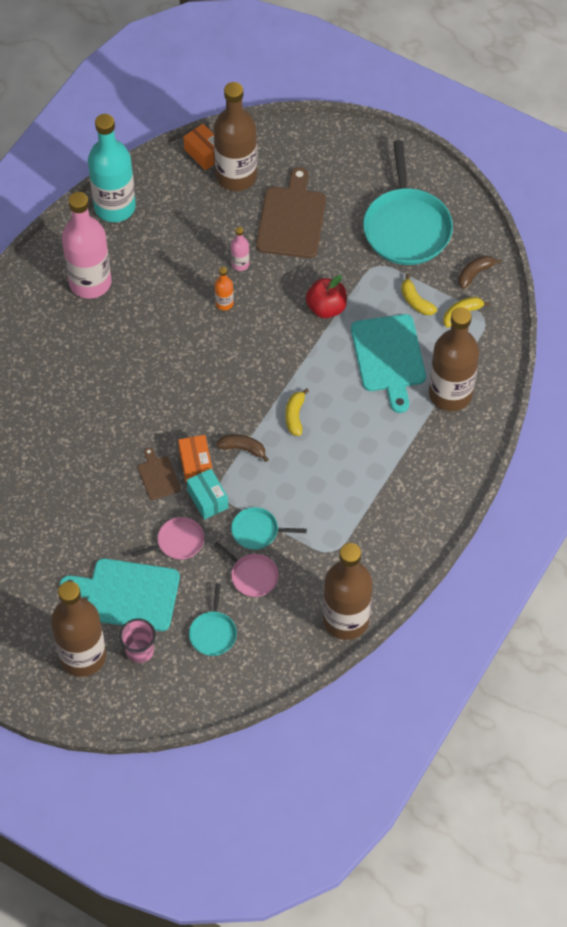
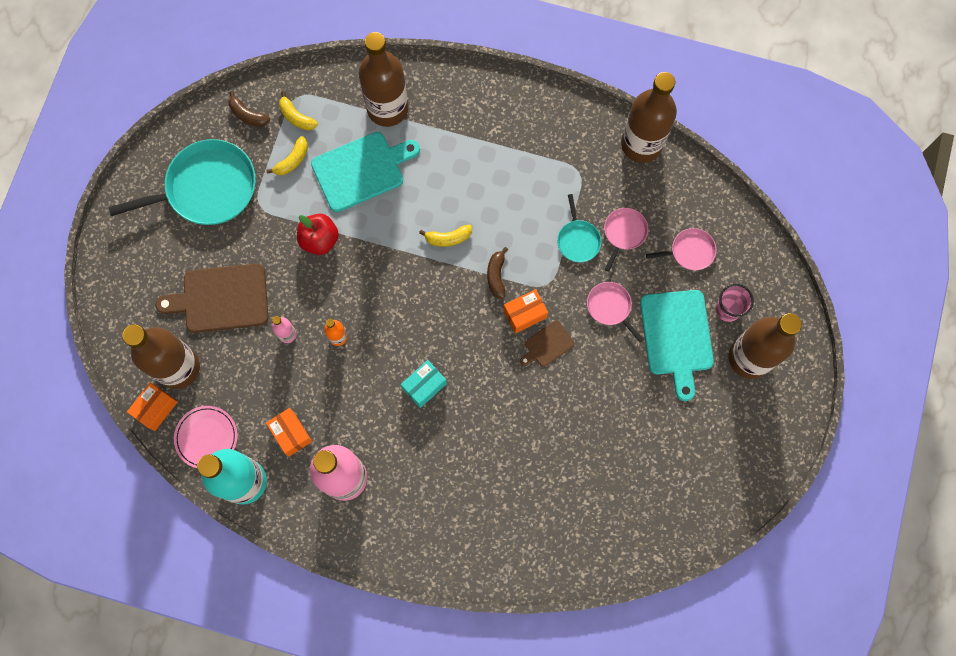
camera: 105 degrees left, 15 degrees up
turquoise box [187,469,228,520] -> turquoise box moved to [401,360,447,408]
turquoise pan [189,583,237,656] -> pink pan [646,228,717,270]
none -> pink plate [174,406,238,468]
none -> orange box [266,408,312,456]

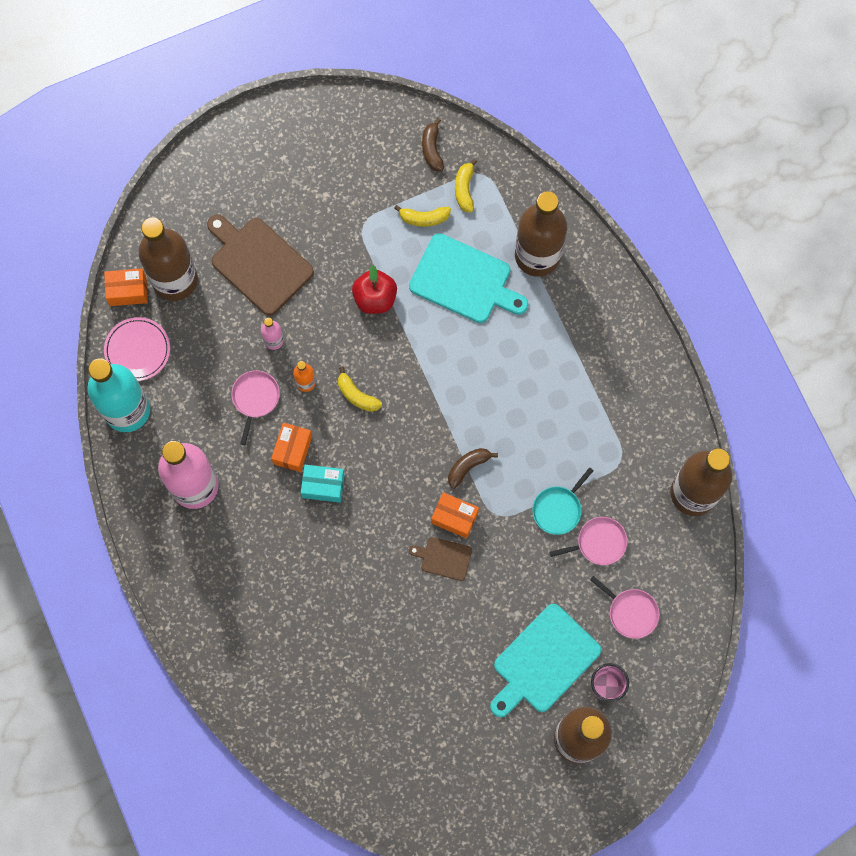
camera: 50 degrees right, 0 degrees up
turquoise pan [108,139,256,225] -> none
orange box [266,408,312,456] -> orange box moved to [271,422,312,472]
yellow banana [419,225,472,247] -> yellow banana moved to [338,367,382,412]
pink pan [587,282,644,342] -> pink pan moved to [231,370,280,445]

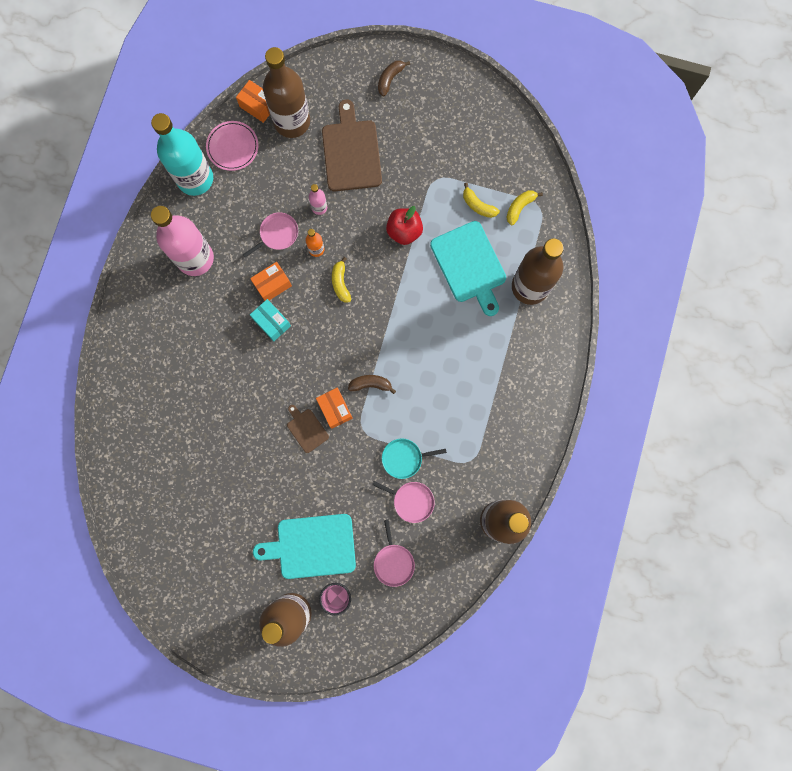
camera: 40 degrees right, 5 degrees up
brown banana [422,118,444,171] -> brown banana moved to [378,60,410,96]

